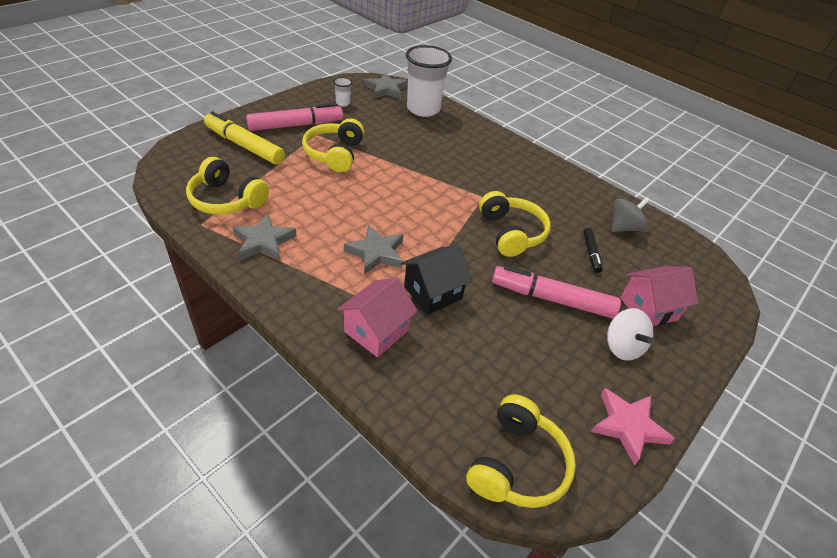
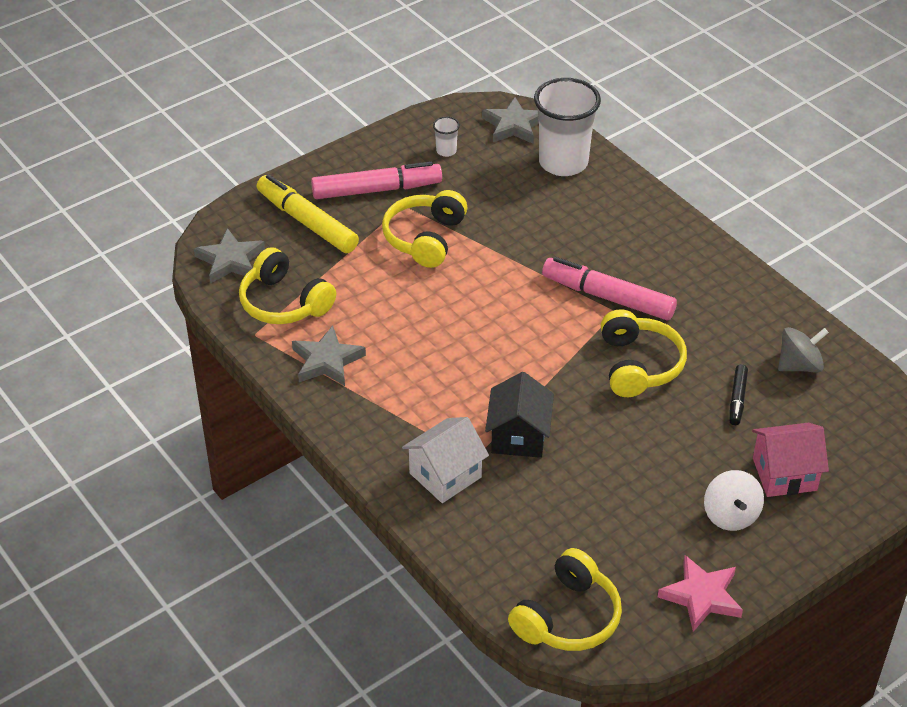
camera: 15 degrees right, 0 degrees up
pink house [337,277,418,358] -> white house [402,417,489,503]
grey star [344,225,403,275] -> grey star moved to [194,228,265,284]
black house [401,245,473,315] -> black house turned 60 degrees counterclockwise [485,372,554,458]
pink marker [492,266,621,319] -> pink marker moved to [542,257,677,320]

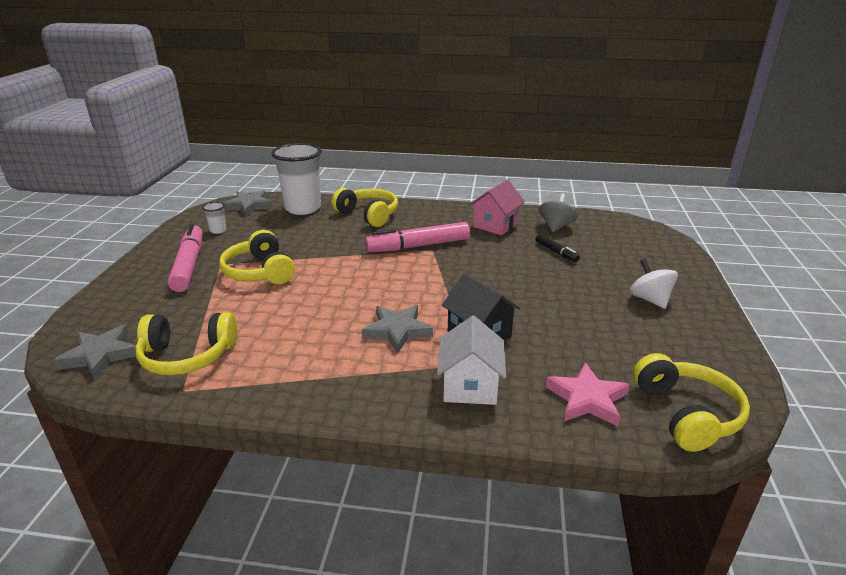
camera: 45 degrees left, 15 degrees down
yellow marker [257,174,359,253] -> none
grey star [292,326,366,386] -> grey star moved to [362,305,433,353]
pink marker [311,161,442,199] -> pink marker turned 45 degrees counterclockwise [168,224,203,292]
yellow headphones [601,309,687,397] -> yellow headphones moved to [332,188,398,227]
pink star [658,555,743,632] -> pink star moved to [546,363,630,426]
white spinning top [704,470,764,531] -> white spinning top turned 150 degrees counterclockwise [629,259,678,309]
pink house [752,423,829,497] -> pink house moved to [469,180,525,235]

